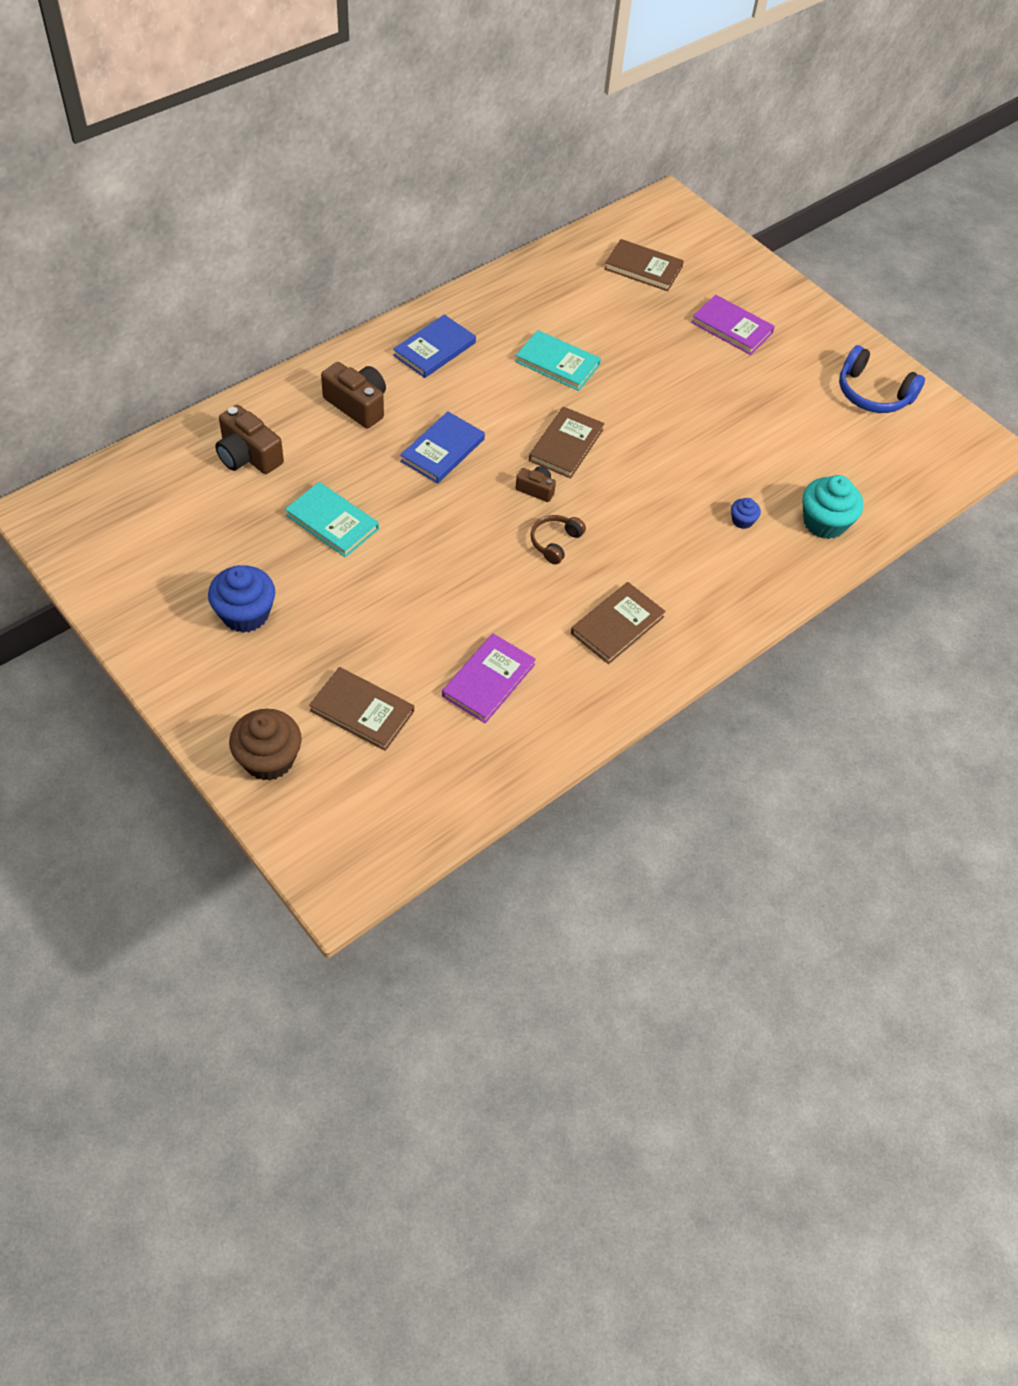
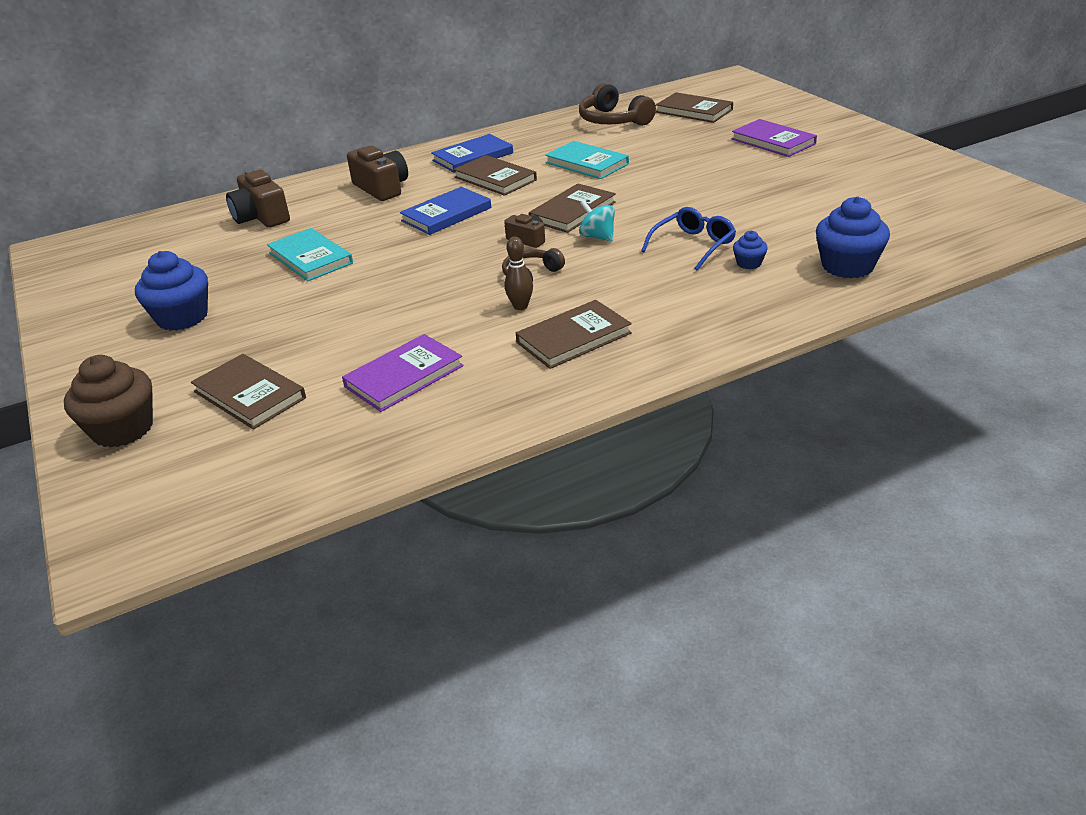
camera: 20 degrees right, 20 degrees down
turquoise cupcake [802,475,863,539] -> blue cupcake [816,197,890,278]
blue headphones [839,345,925,413] -> none
none -> brown book [454,155,537,196]
none -> brown bowling pin [505,237,533,310]
none -> brown headphones [579,83,656,126]
none -> turquoise spinning top [579,200,615,242]
none -> blue glasses [641,207,736,271]

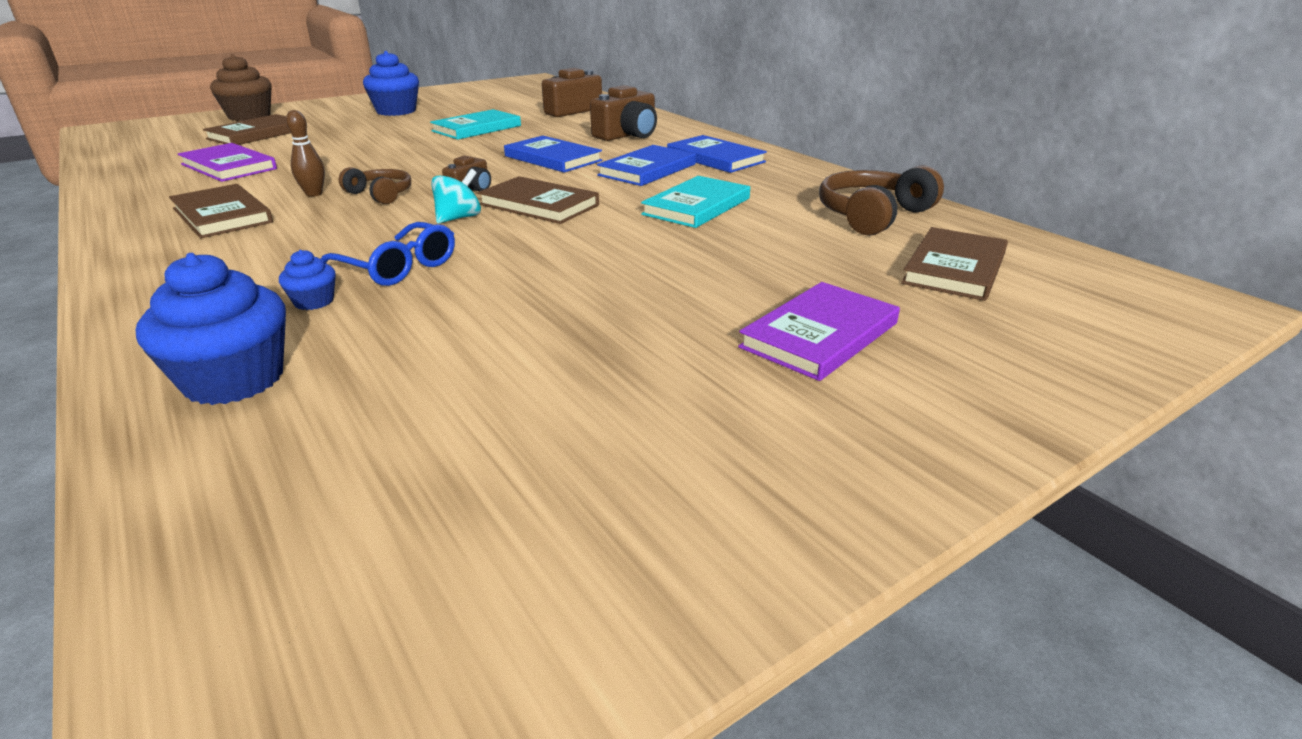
camera: 80 degrees right, 5 degrees down
brown book [454,155,537,196] -> blue book [597,145,696,186]

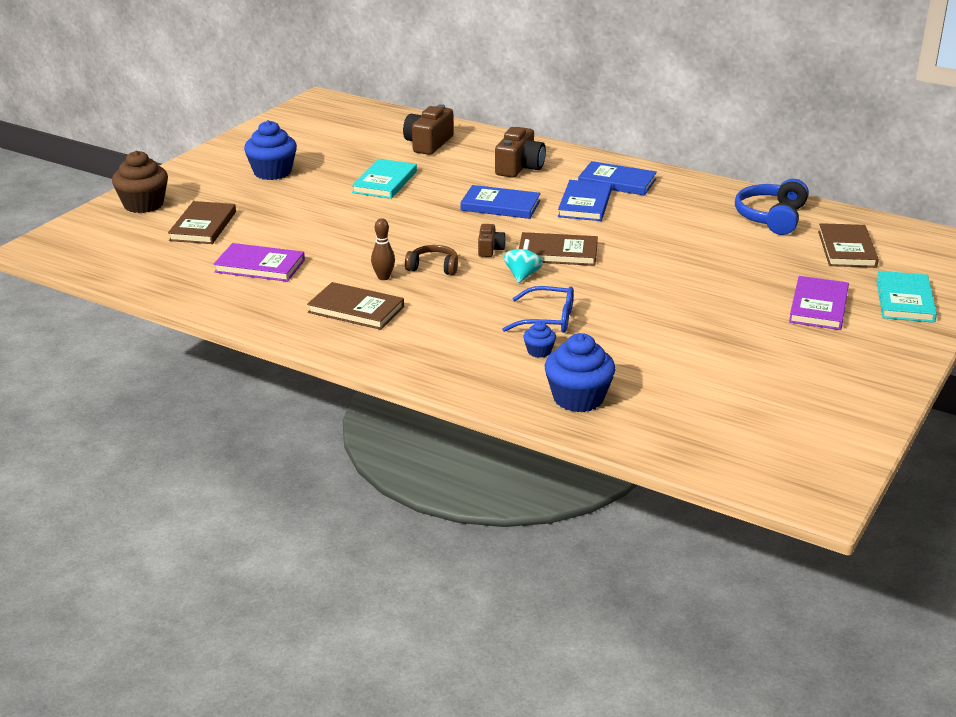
camera: 25 degrees left, 0 degrees up
turquoise book [641,176,750,228] -> turquoise book moved to [876,271,937,323]
brown headphones [819,165,944,236] -> blue headphones [735,179,809,235]

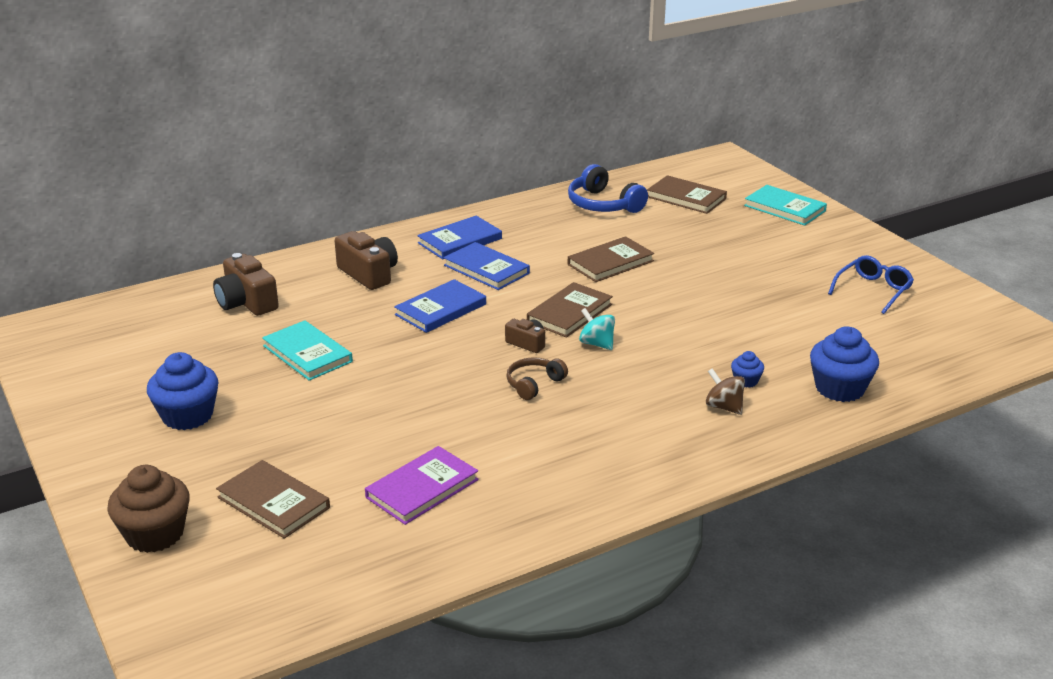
camera: 60 degrees left, 0 degrees up
brown book [307,282,404,330] -> brown book moved to [568,236,654,282]
brown bowling pin [371,218,395,280] -> none
blue glasses [502,286,574,333] -> blue glasses moved to [828,255,914,314]
purple book [789,276,849,330] -> none
none -> brown spinning top [706,368,745,415]

